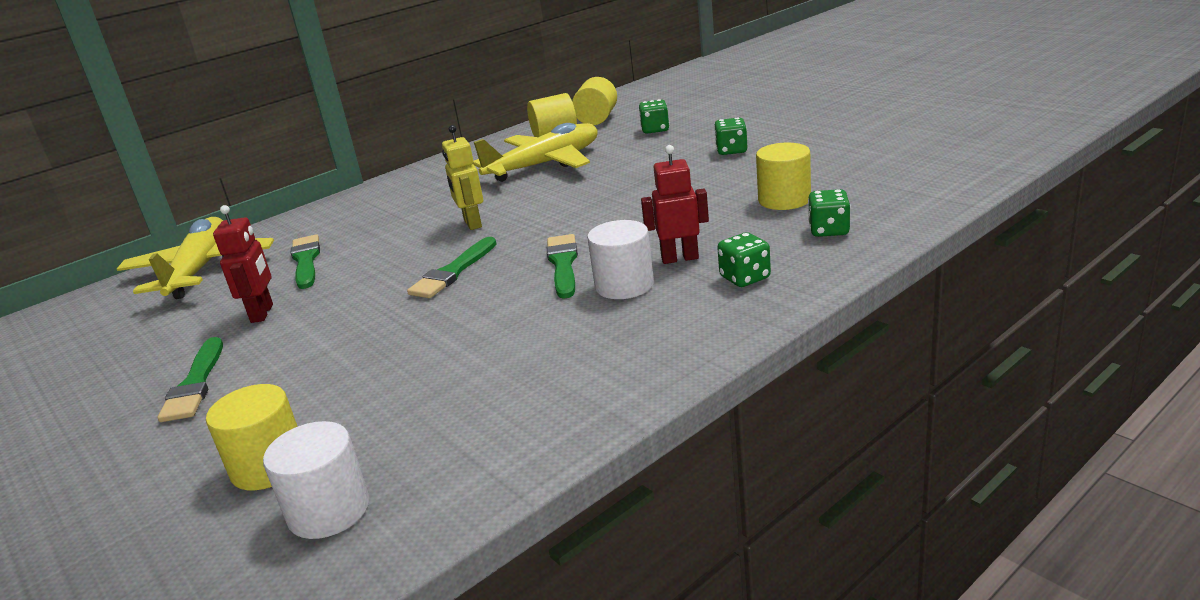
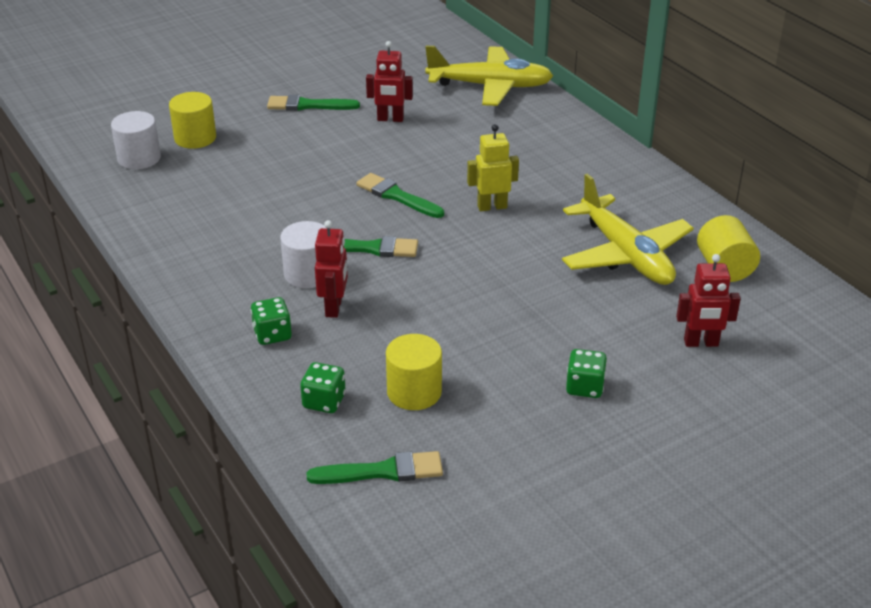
camera: 95 degrees right, 10 degrees up
green brush [291,234,320,289] -> green brush moved to [306,451,443,484]
yellow cylinder [572,77,617,125] -> none
green dice [639,99,669,134] -> red robot [676,254,741,347]

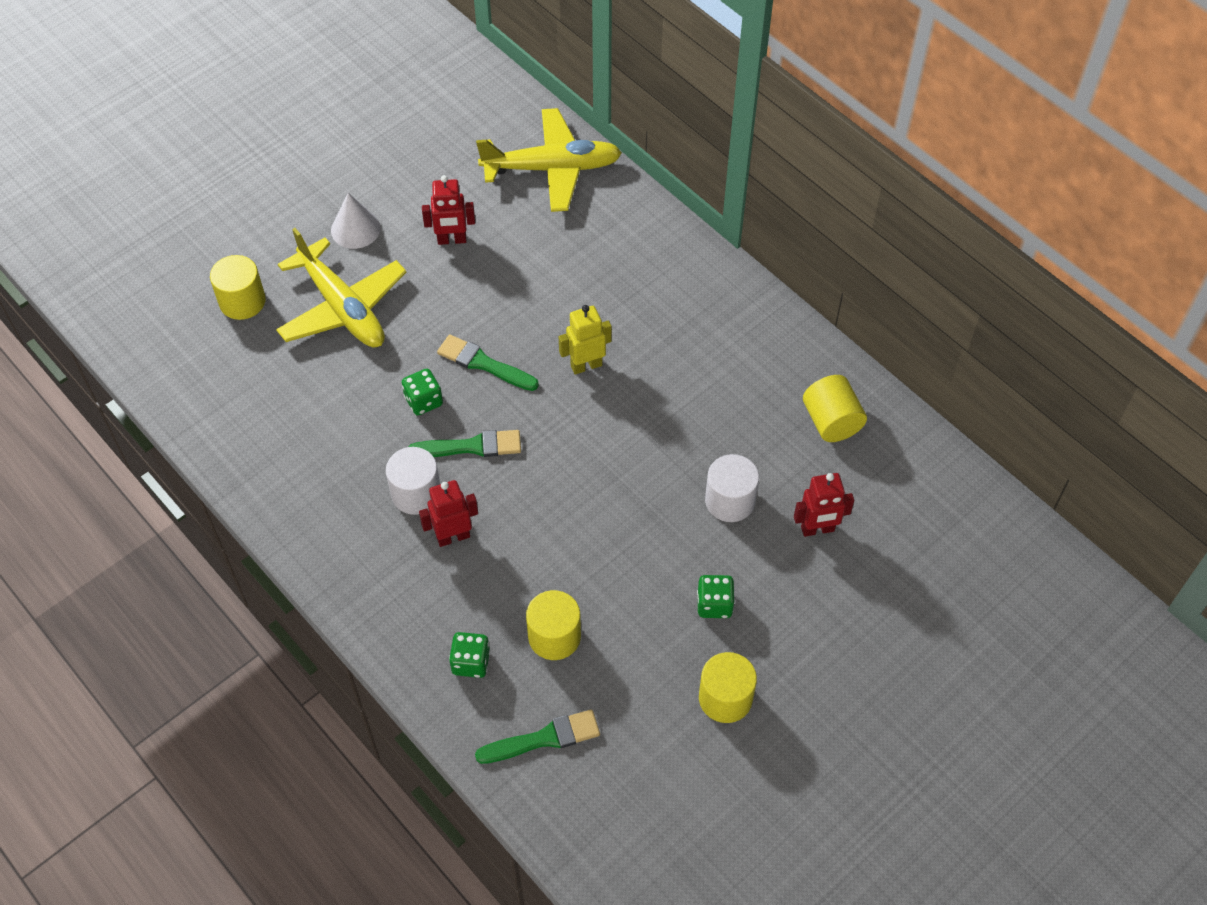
camera: 10 degrees left, 20 degrees up
white cylinder [111,111,161,169] -> white cylinder moved to [705,454,759,522]
green dice [251,297,292,345] -> green dice moved to [402,369,443,416]
green brush [267,95,360,111] -> white cone [331,193,381,249]
red robot [315,220,348,318] -> red robot turned 105 degrees counterclockwise [419,480,478,547]
yellow plane [562,174,694,285] -> yellow plane moved to [276,228,406,348]
none -> yellow cylinder [699,652,757,723]

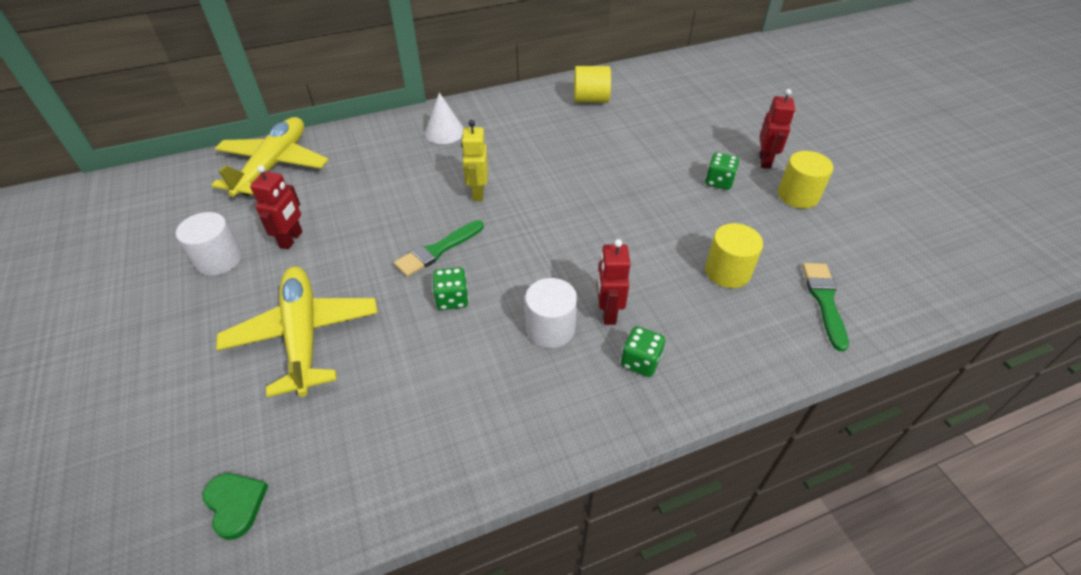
camera: 70 degrees left, 10 degrees down
yellow cylinder [210,255,266,320] -> none
yellow plane [276,228,406,348] -> yellow plane turned 90 degrees counterclockwise [216,266,378,397]
white cone [331,193,381,249] -> white cone moved to [425,92,464,144]
green brush [408,430,521,457] -> none
green dice [449,632,490,678] -> green dice moved to [621,326,665,377]
white cylinder [705,454,759,522] -> white cylinder moved to [176,212,242,276]
red robot [794,473,854,537] -> red robot moved to [759,89,795,169]
none -> green heart [202,473,268,540]

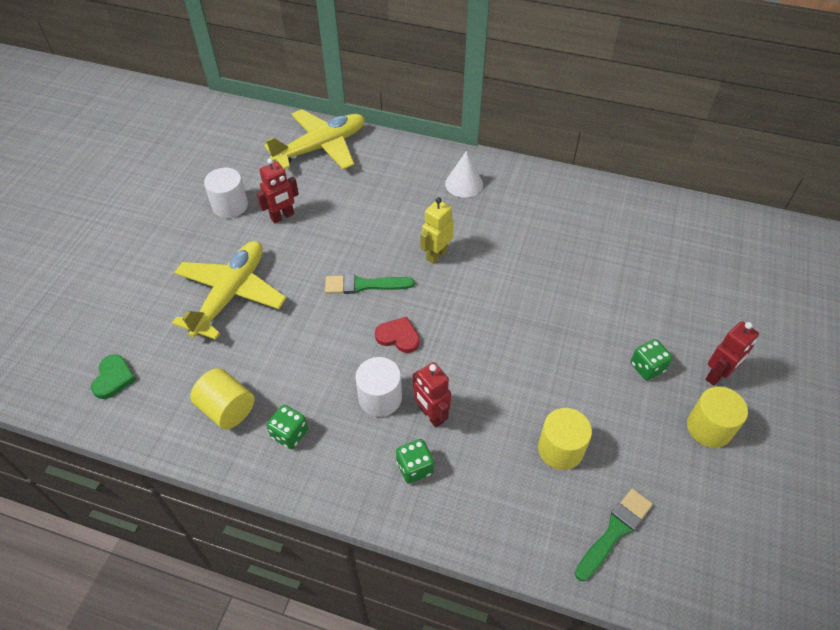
camera: 40 degrees right, 5 degrees up
green dice [432,267,469,310] -> green dice moved to [267,405,308,449]
yellow cylinder [574,66,611,103] -> yellow cylinder moved to [190,368,254,429]
red robot [597,239,631,325] -> red robot turned 75 degrees counterclockwise [413,362,451,428]
none -> red heart [375,317,420,353]

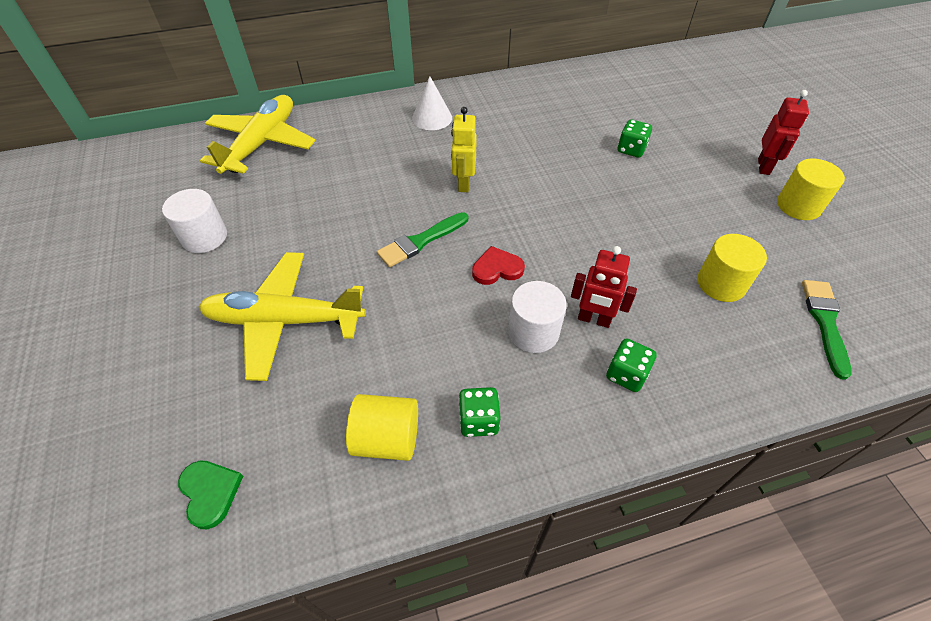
camera: 35 degrees left, 0 degrees up
yellow plane [172,241,286,340] -> yellow plane turned 75 degrees counterclockwise [199,252,366,381]
red robot [257,158,299,224] -> none
green dice [631,339,673,380] -> green dice moved to [618,119,652,158]

